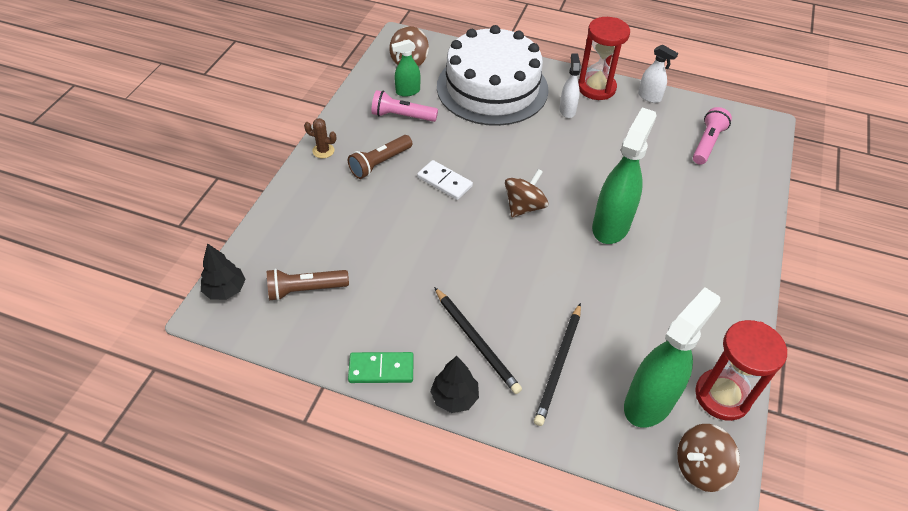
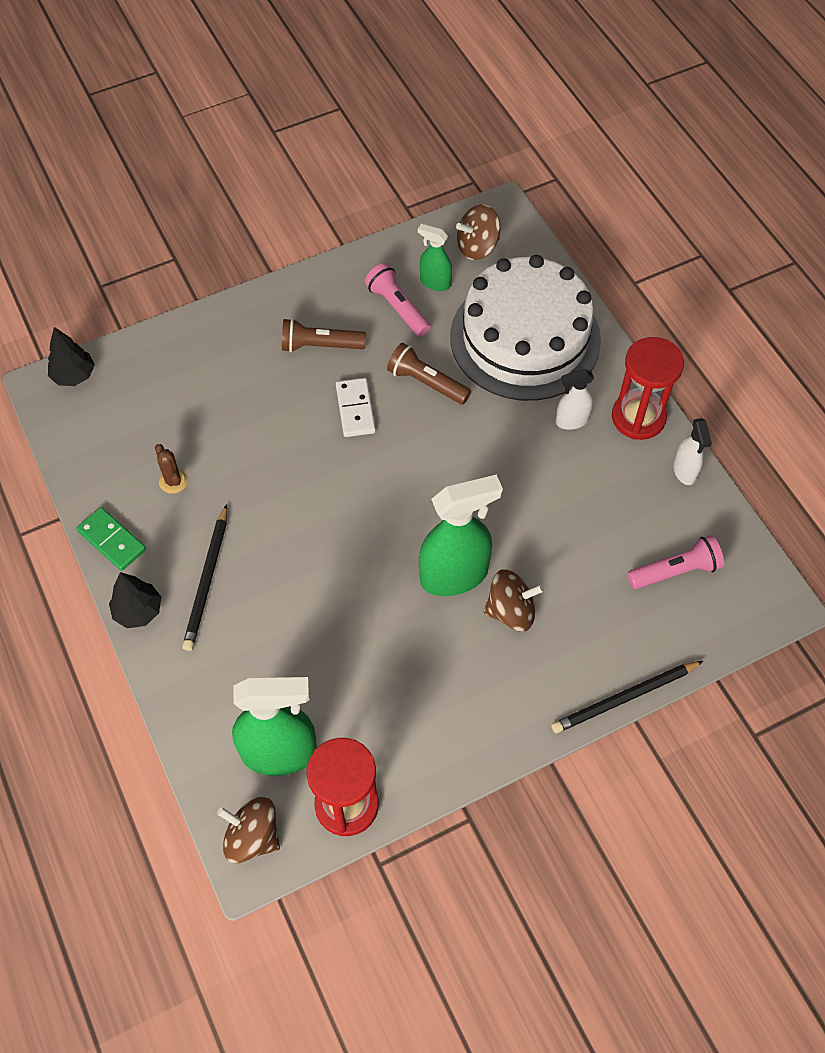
camera: 45 degrees right, 10 degrees up
brown flashlight [267,269,349,301] -> brown flashlight moved to [387,343,471,405]
brown cactus [304,118,336,158] -> brown cactus moved to [155,444,188,494]
brown spinning top [505,169,548,218] -> brown spinning top moved to [484,569,544,632]
black pencil [534,303,581,426] -> black pencil moved to [551,661,703,733]
white spray bottle [559,53,580,118] -> white spray bottle turned 150 degrees counterclockwise [556,369,594,430]

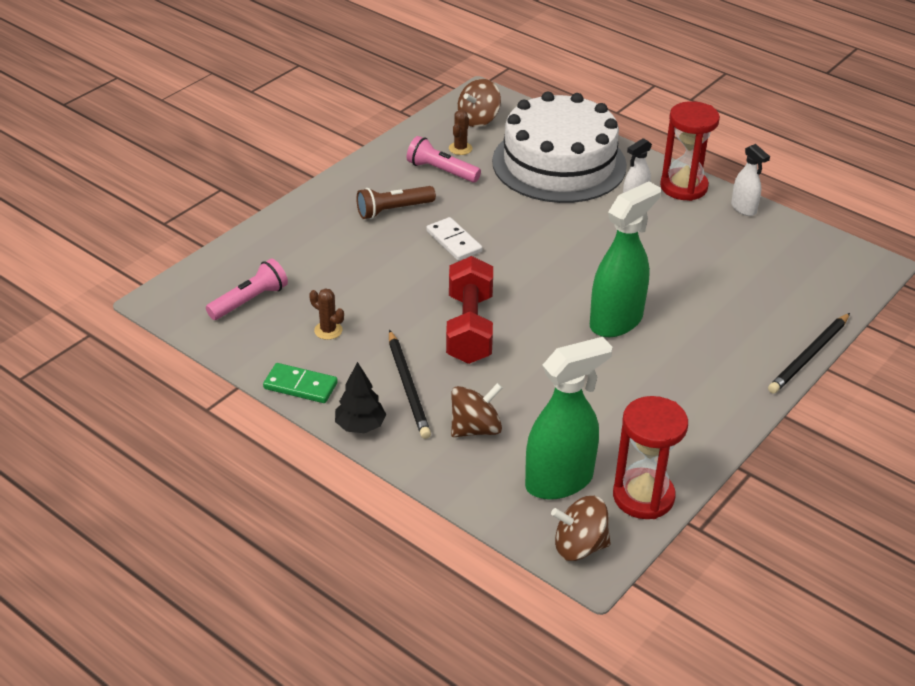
camera: 25 degrees left, 20 degrees down
black tree [48,327,95,386] -> none
brown flashlight [387,343,471,405] -> none
green spray bottle [418,224,452,291] -> brown cactus [449,110,472,155]
brown spinning top [484,569,544,632] -> brown spinning top moved to [451,383,503,437]
pink flashlight [627,535,724,589] -> pink flashlight moved to [206,259,288,320]
none -> red dumbbell [446,256,493,364]

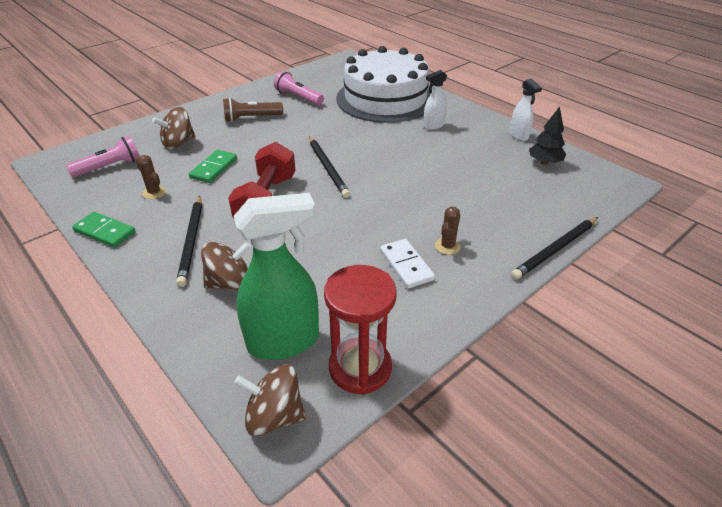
camera: 10 degrees right, 0 degrees up
black tree [335,362,386,433] -> black tree moved to [529,106,566,165]
white domino [426,217,482,261] -> white domino moved to [380,239,435,289]
brown cactus [449,110,472,155] -> brown cactus moved to [435,207,461,255]
brown spinning top [458,79,501,127] -> brown spinning top moved to [152,107,195,149]
green spray bottle [590,182,661,337] -> none
red hourglass [660,101,720,201] -> none
none -> green domino [189,150,237,183]
none -> black pencil [309,137,350,198]

